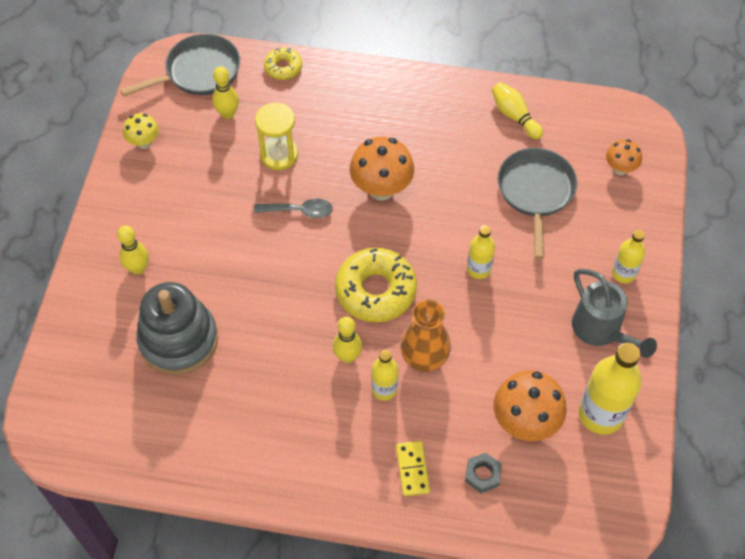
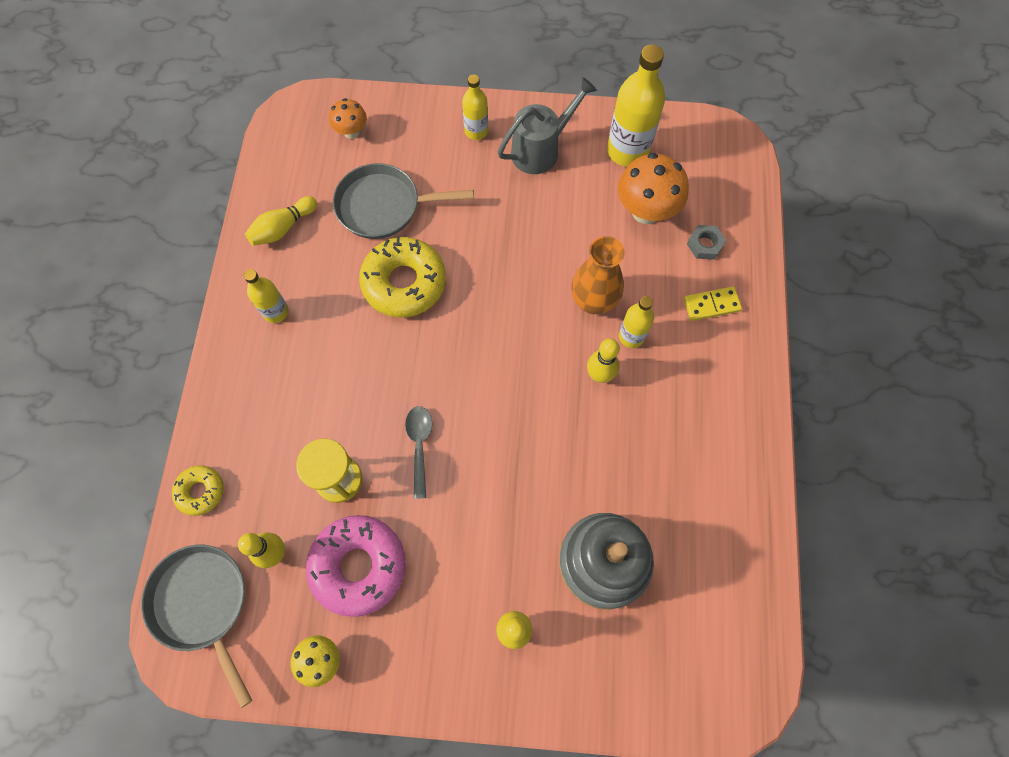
camera: 95 degrees left, 10 degrees up
yellow donut [335,248,417,323] -> yellow donut moved to [359,236,446,318]
orange mushroom [350,137,414,201] -> none
yellow bottle [467,225,495,279] -> yellow bottle moved to [244,269,289,323]
none -> pink donut [306,515,406,617]

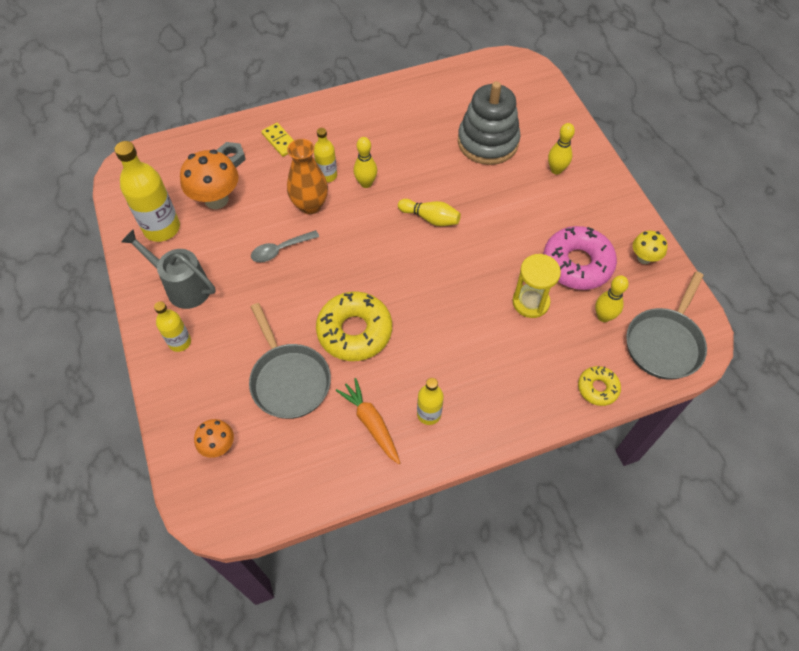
camera: 115 degrees left, 10 degrees down
yellow bowling pin [245,196,317,246] -> yellow bowling pin moved to [398,199,461,226]
grey spoon [405,406,433,499] -> grey spoon moved to [251,230,319,262]
none -> orange carrot [336,378,400,464]

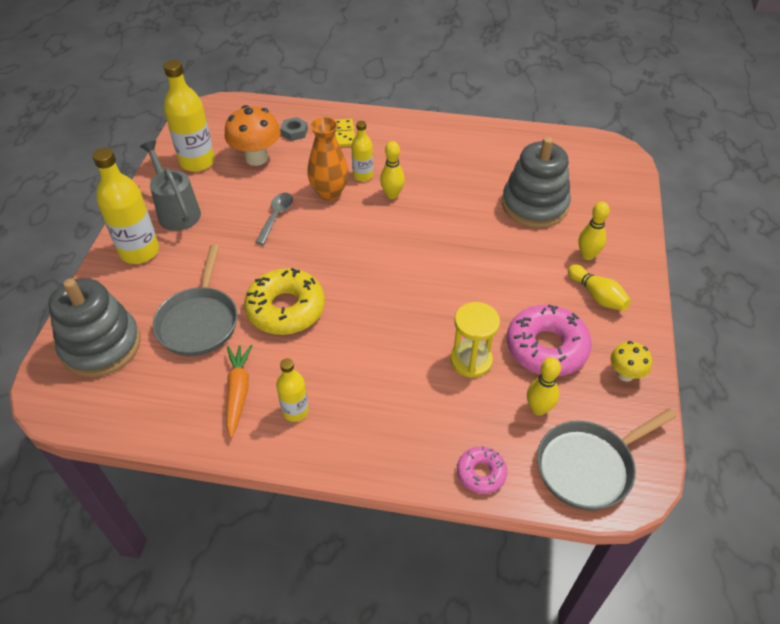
camera: 30 degrees right, 10 degrees down
yellow bottle [154,301,191,352] -> yellow bottle [92,148,159,264], size x1.77
orange mushroom [194,419,234,458] -> grey stacking toy [48,278,141,377]
grey spoon [251,230,319,262] -> grey spoon turned 105 degrees clockwise [255,193,293,245]
yellow bowling pin [398,199,461,226] -> yellow bowling pin moved to [568,264,631,311]
yellow donut [578,366,621,406] -> pink donut [457,446,507,494]

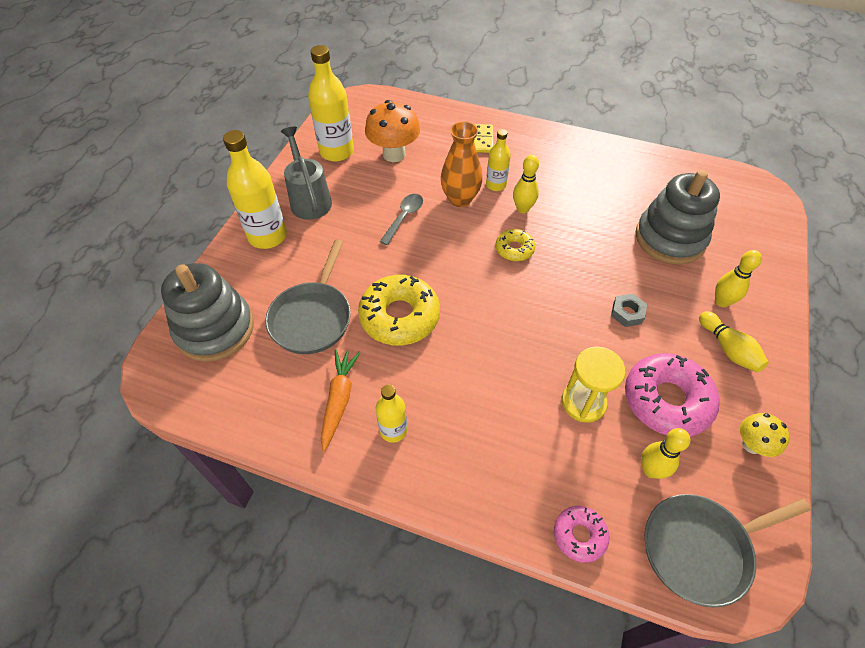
camera: 10 degrees right, 5 degrees up
grey nut [280,117,308,141] -> grey nut moved to [611,294,647,327]
none -> yellow donut [496,229,535,261]

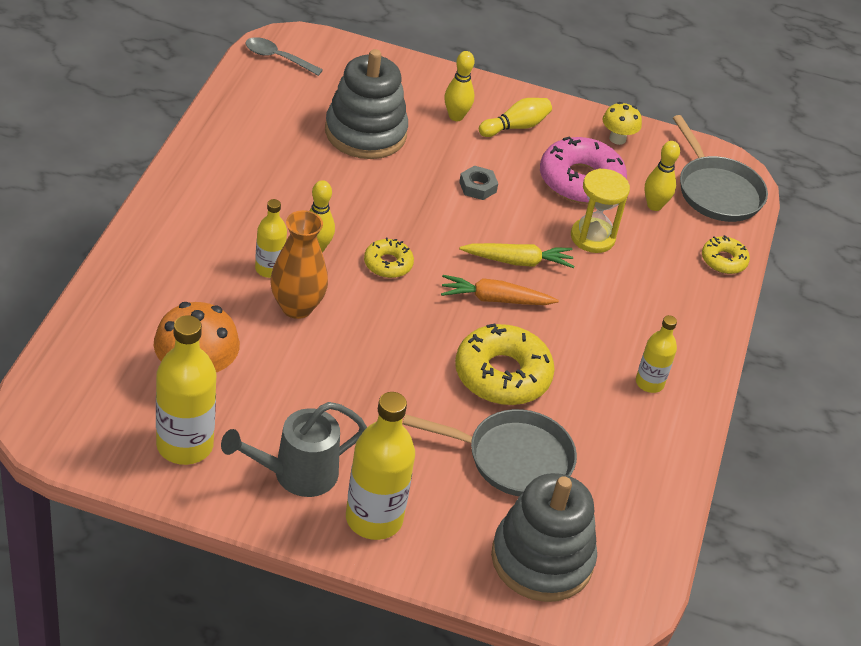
camera: 100 degrees left, 10 degrees down
orange carrot [321,349,360,451] -> orange carrot moved to [441,275,559,305]
grey spoon [380,194,423,245] -> grey spoon moved to [245,37,323,76]
yellow domino [474,124,493,153] -> none
pink donut [554,506,610,563] -> yellow donut [702,235,750,274]
none -> yellow carrot [459,243,574,268]

